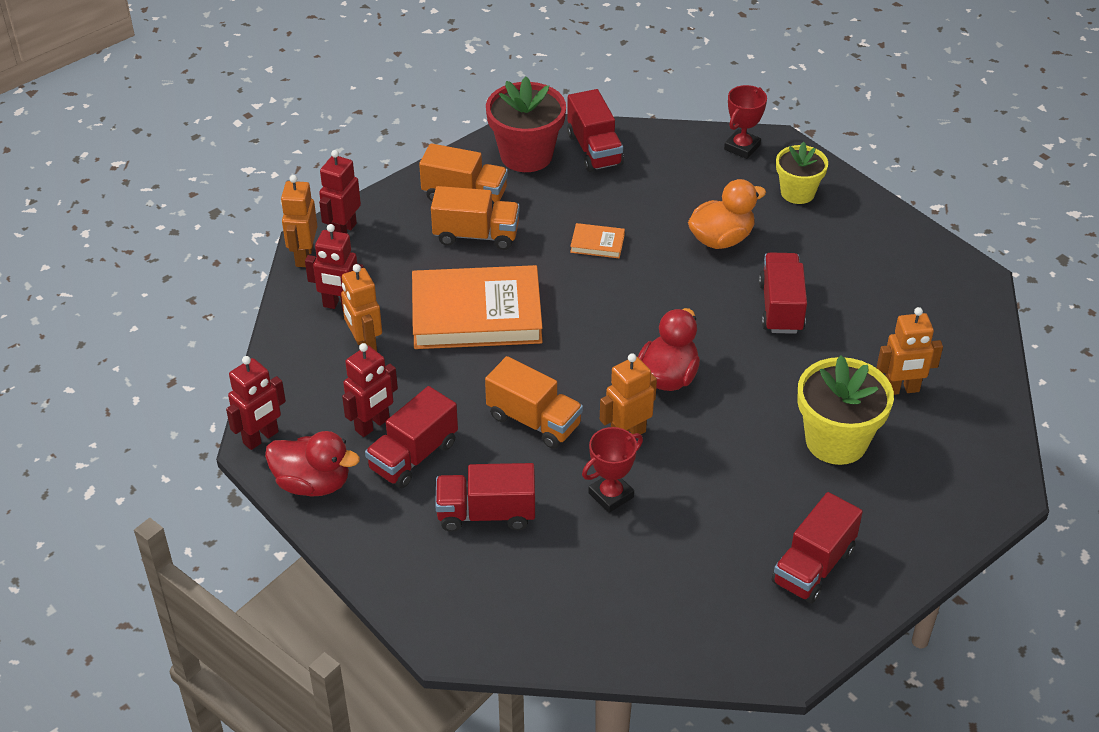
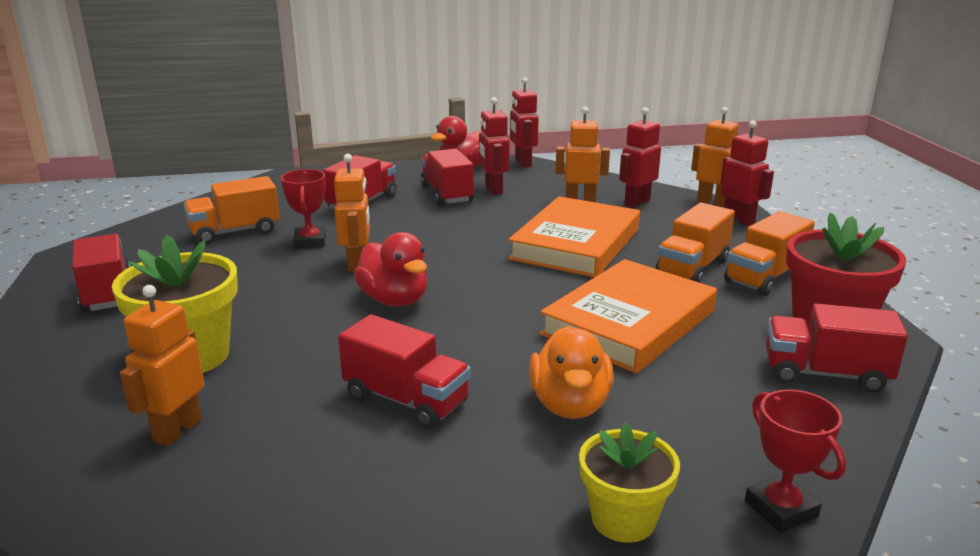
camera: 120 degrees right, 20 degrees down
orange truck [485,356,583,449] -> orange truck moved to [184,176,280,244]
orange book [570,223,625,258] -> orange book [540,259,717,373], size x2.44

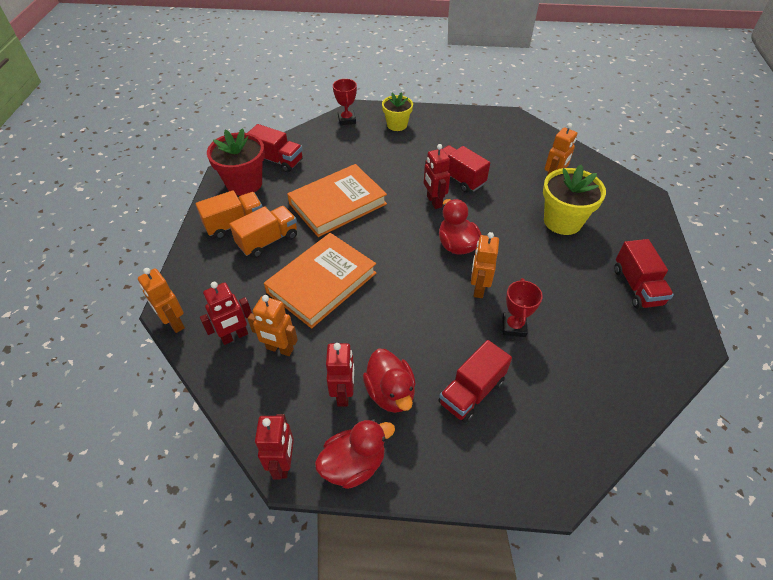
camera: 165 degrees left, 25 degrees up
orange truck [184,176,280,244] -> none
red truck [420,149,474,206] -> red duck [363,349,416,413]
orange duck [529,326,614,419] -> none
red robot [720,120,774,226] -> red robot moved to [424,144,450,209]

